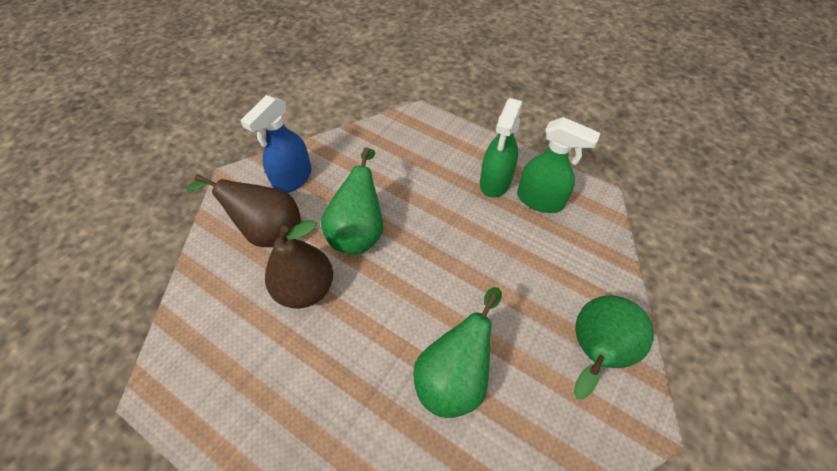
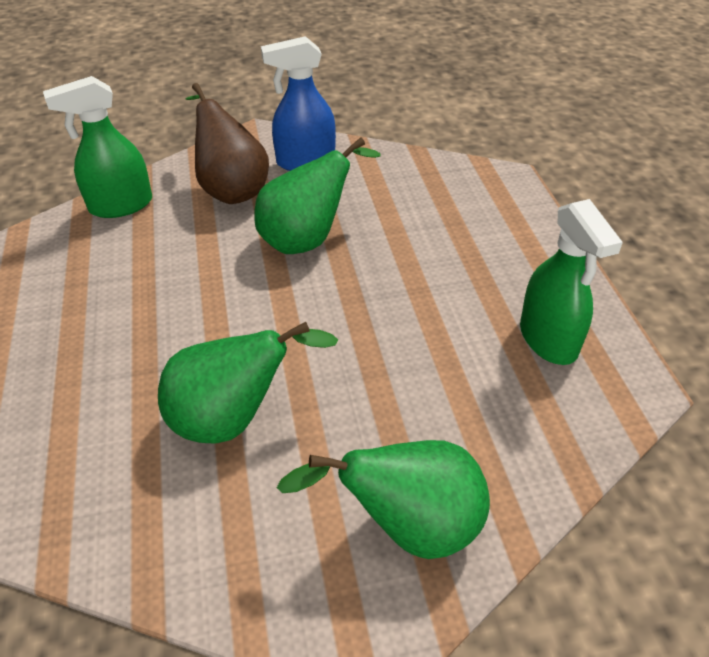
camera: 45 degrees right, 10 degrees down
brown pear [265,220,333,308] -> none
green spray bottle [480,98,523,198] -> green spray bottle moved to [43,76,152,218]

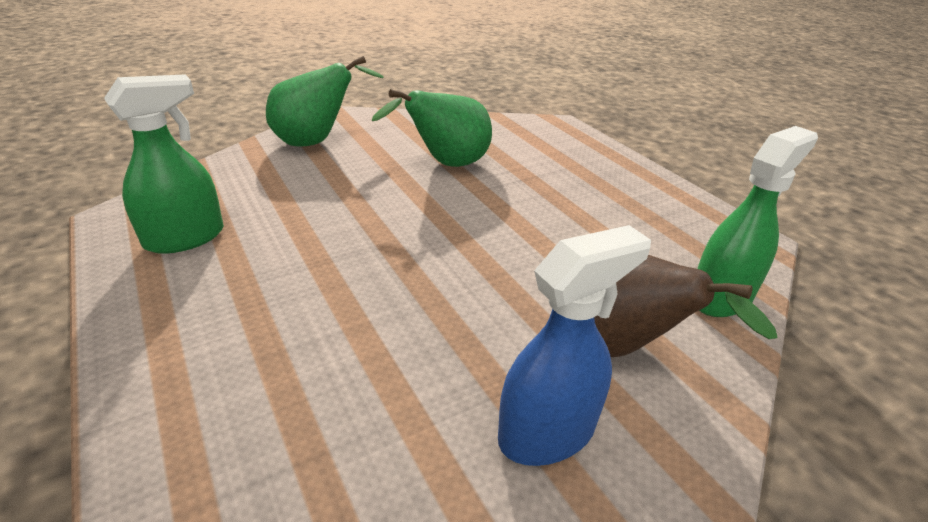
camera: 160 degrees right, 10 degrees down
green pear [254,137,381,254] -> none
green spray bottle [520,199,623,365] -> green spray bottle turned 90 degrees clockwise [104,74,224,254]

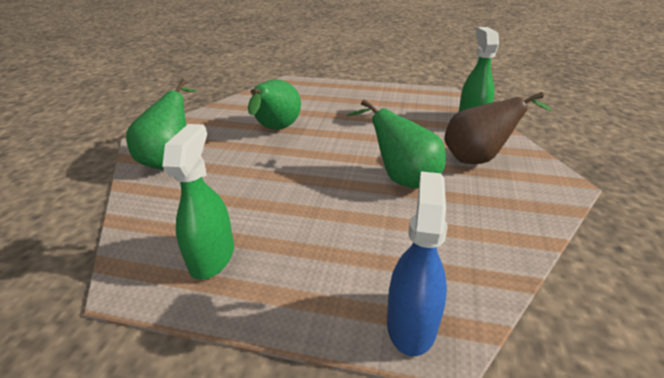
camera: 45 degrees left, 0 degrees up
blue spray bottle [498,225,651,466] -> blue spray bottle moved to [387,171,448,356]
none -> green pear [347,99,446,189]

